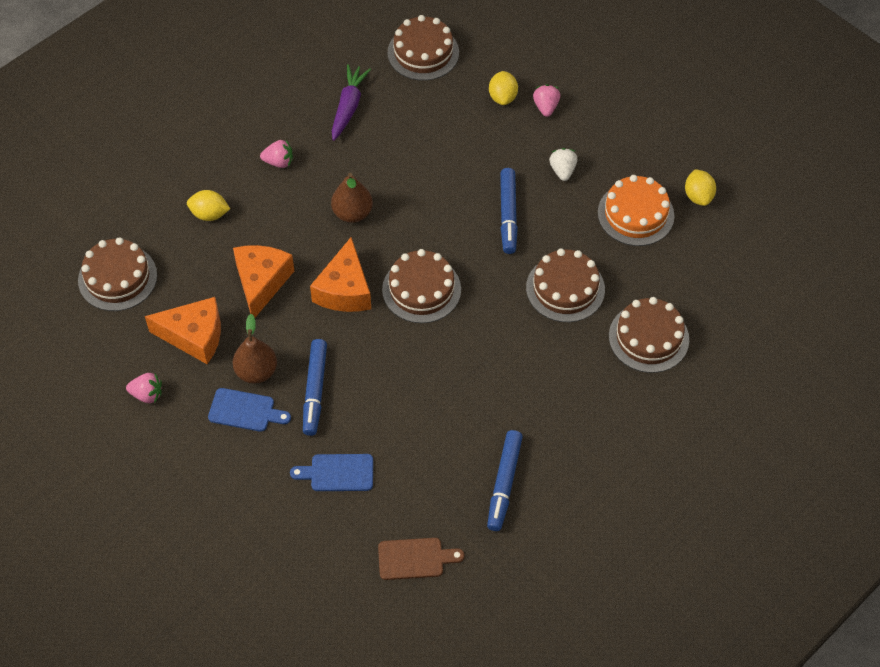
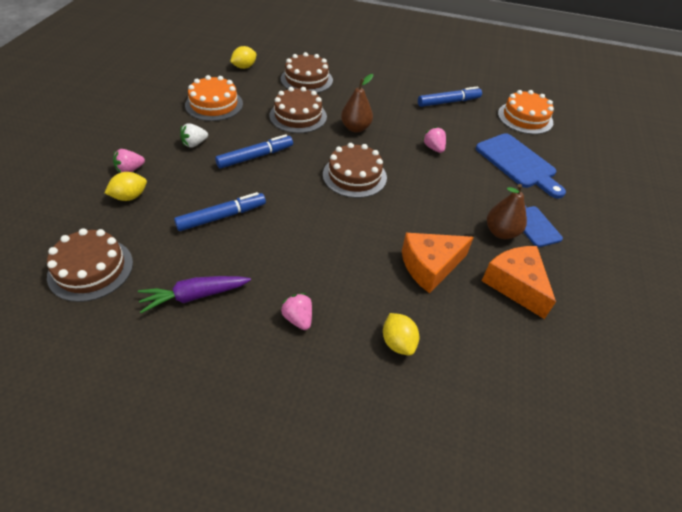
camera: 125 degrees left, 10 degrees down
brown cake [78,237,157,311] -> none
pink strawberry [126,373,162,403] -> pink strawberry moved to [423,127,446,153]
blue cutting board [290,454,373,491] -> blue cutting board [476,133,566,199], size x1.66
blue marker [303,339,327,436] -> blue marker moved to [174,192,266,231]
orange cheese [310,237,371,312] -> none
brown pear [331,173,373,223] -> brown pear moved to [341,74,373,133]
brown cutting board [378,538,464,580] -> orange cake [498,90,554,134]
yellow lemon [685,169,716,206] -> yellow lemon moved to [230,46,257,69]

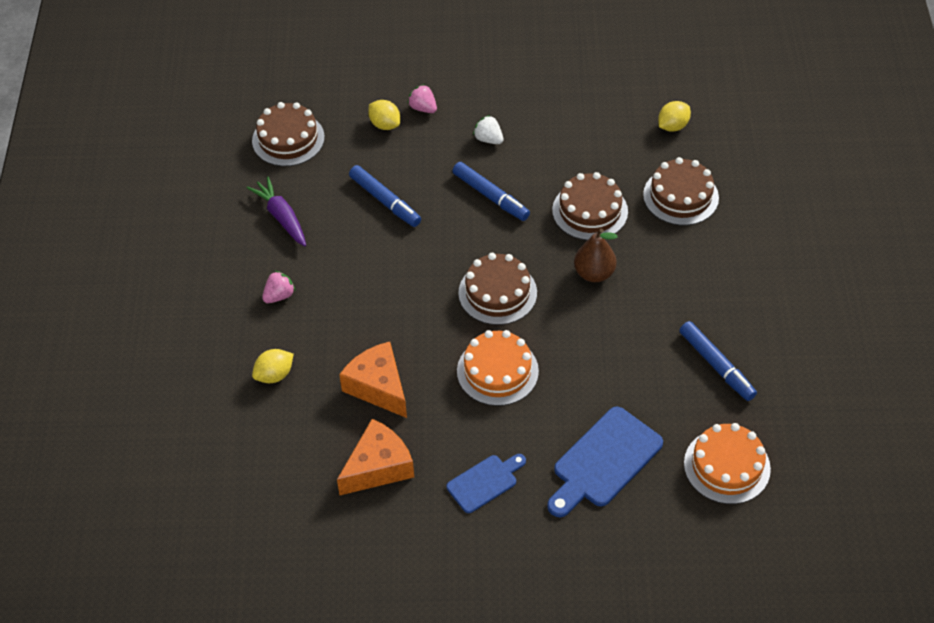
camera: 80 degrees right, 5 degrees up
orange cake [185,75,243,121] -> orange cake moved to [457,330,539,406]
yellow lemon [230,46,257,69] -> yellow lemon turned 75 degrees counterclockwise [658,101,691,132]
pink strawberry [423,127,446,153] -> none
brown pear [487,184,527,239] -> none

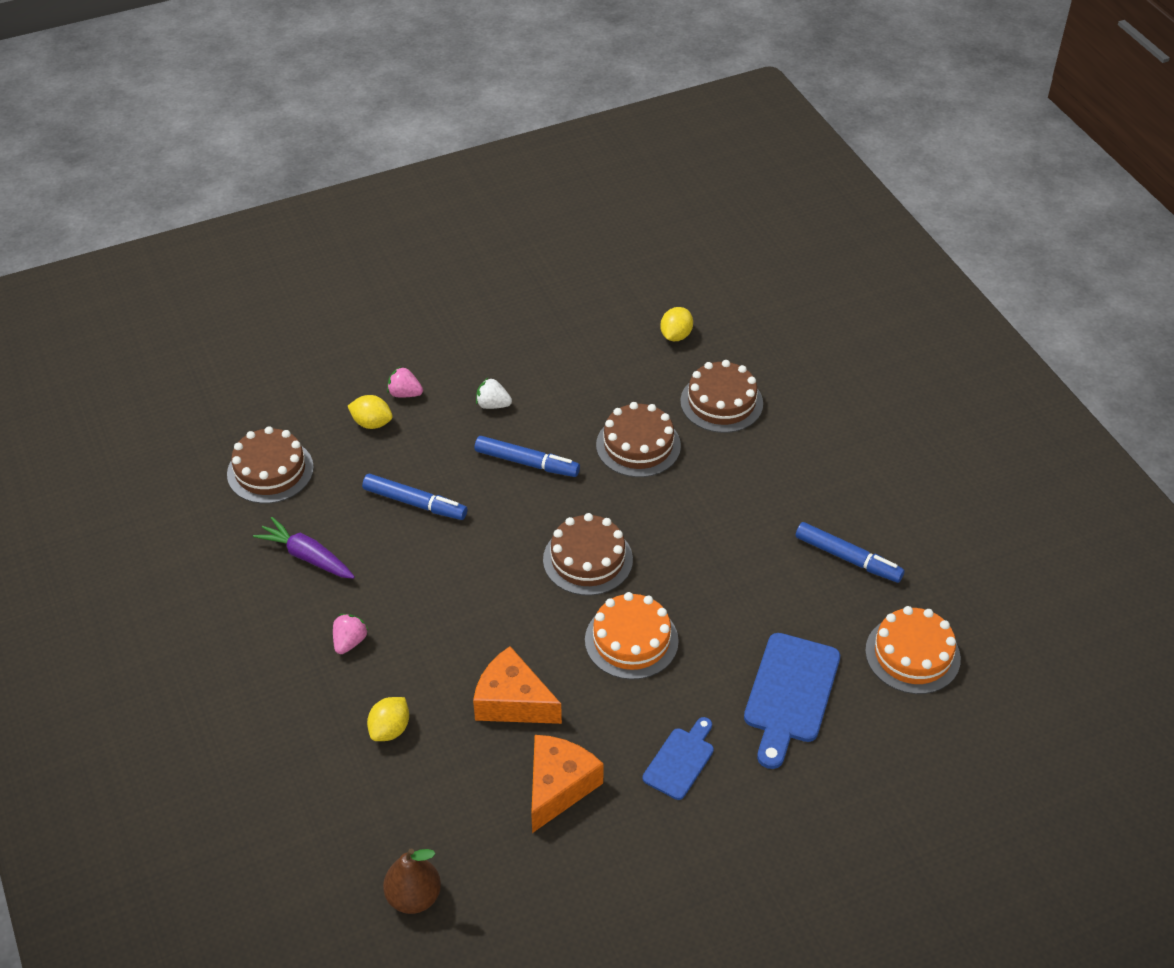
camera: 25 degrees left, 5 degrees down
brown pear [574,229,617,282] -> brown pear moved to [383,848,441,914]

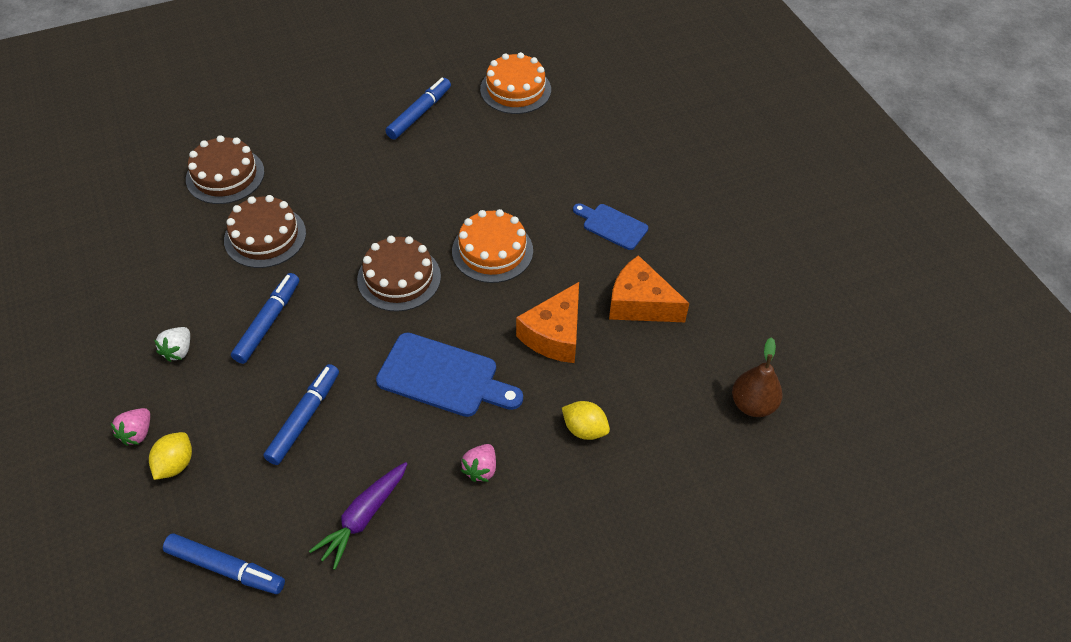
camera: 90 degrees left, 5 degrees up
brown cake [227,426,314,504] -> blue marker [163,533,285,594]
pink strawberry [333,614,368,654] -> pink strawberry turned 90 degrees counterclockwise [461,444,496,482]
yellow lemon [660,307,693,341] -> none
blue cutting board [744,633,840,769] -> blue cutting board moved to [376,333,523,417]

